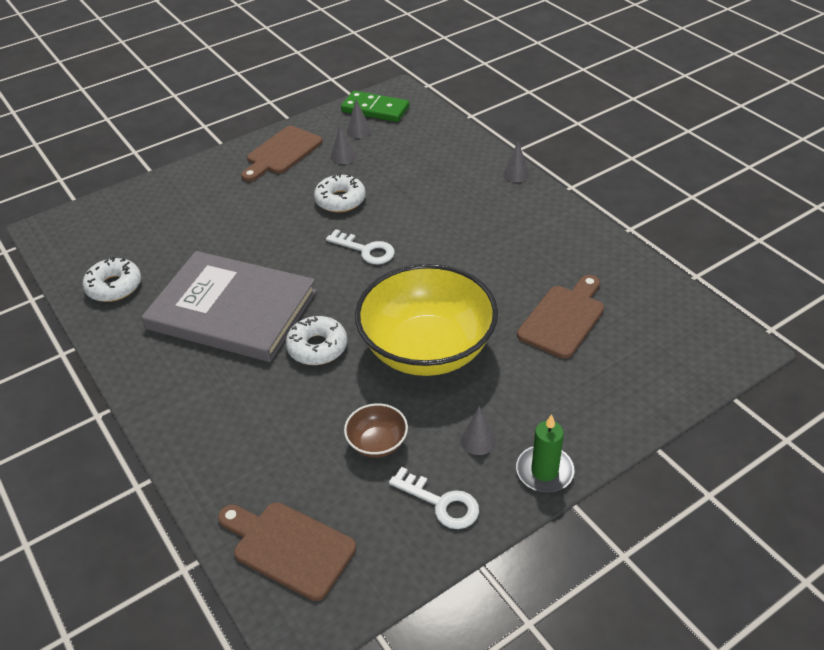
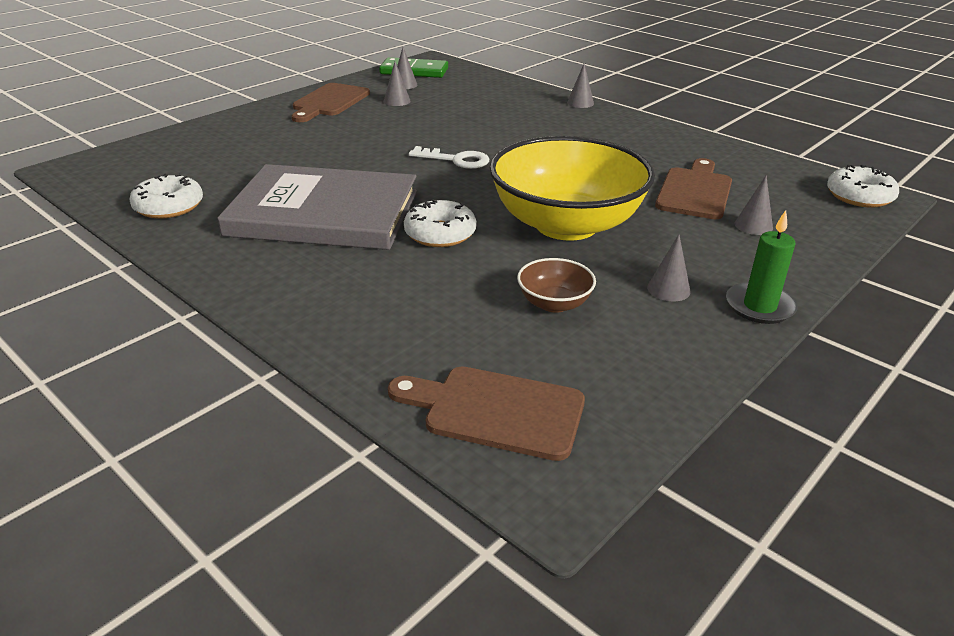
camera: 15 degrees left, 10 degrees down
white donut [314,173,366,213] -> white donut moved to [827,165,899,207]
white key [389,467,479,529] -> none
none -> grey cone [735,175,773,235]

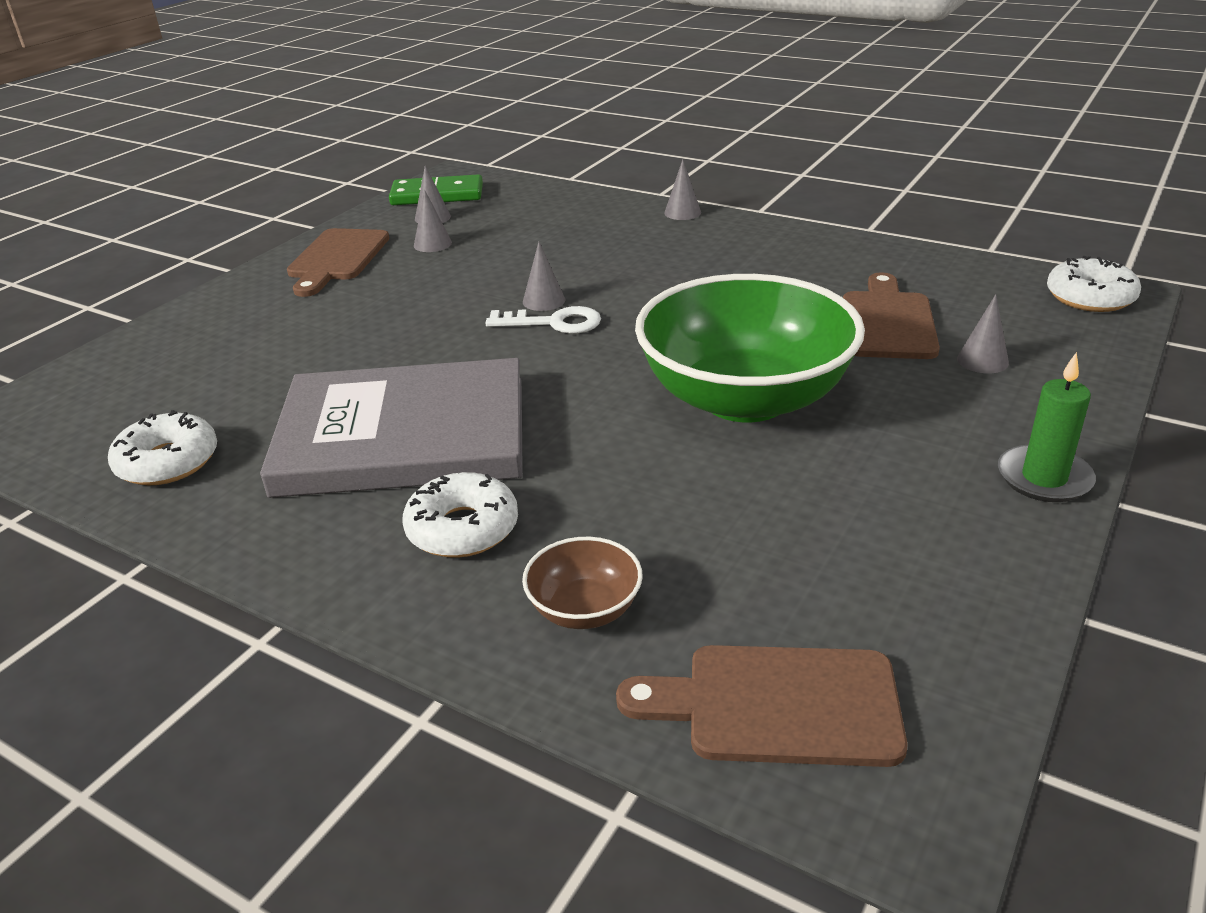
camera: 10 degrees left, 0 degrees up
white donut [404,199,477,247] -> white donut moved to [402,472,518,558]
yellow bowl [489,136,655,241] -> green bowl [635,274,865,422]
brown bowl [517,258,596,313] -> brown bowl moved to [522,537,643,629]
grey cone [647,234,691,301] -> grey cone moved to [523,242,565,311]

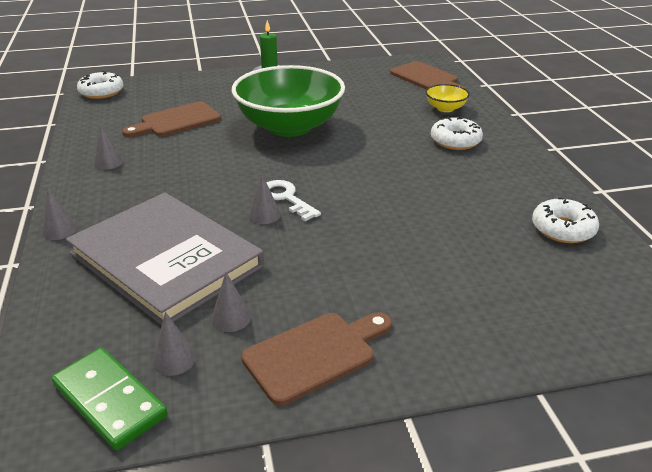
camera: 135 degrees left, 0 degrees up
grey book [260,358,523,498] -> grey book moved to [66,193,264,326]
brown bowl [522,537,643,629] -> yellow bowl [425,84,470,112]
grey cone [957,294,1009,373] -> grey cone moved to [94,124,123,170]

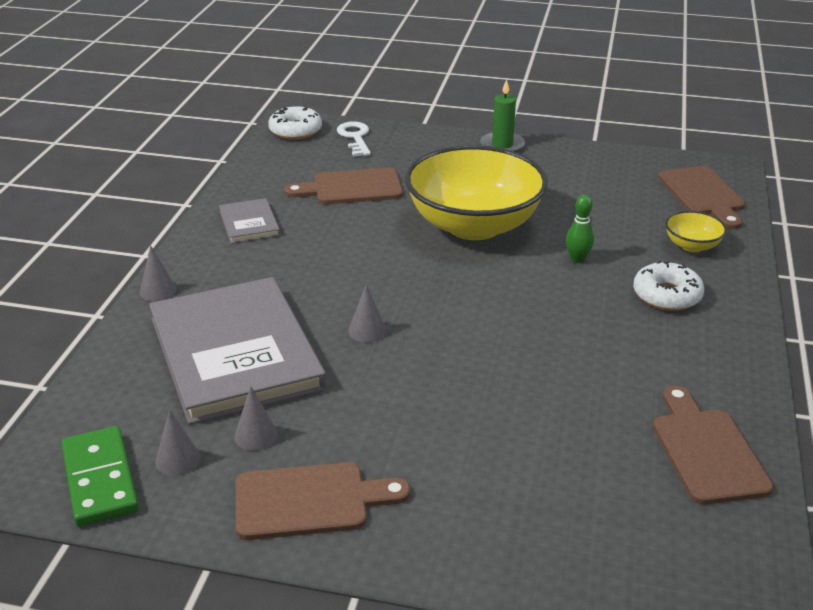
camera: 25 degrees right, 0 degrees up
grey cone [94,124,123,170] -> grey book [219,198,280,244]
green bowl [232,65,345,137] -> yellow bowl [405,145,548,240]
white key [267,180,321,221] -> white key moved to [337,121,371,157]
white donut [532,197,599,243] -> brown cutting board [653,386,773,505]
none -> green bowling pin [566,195,594,263]

